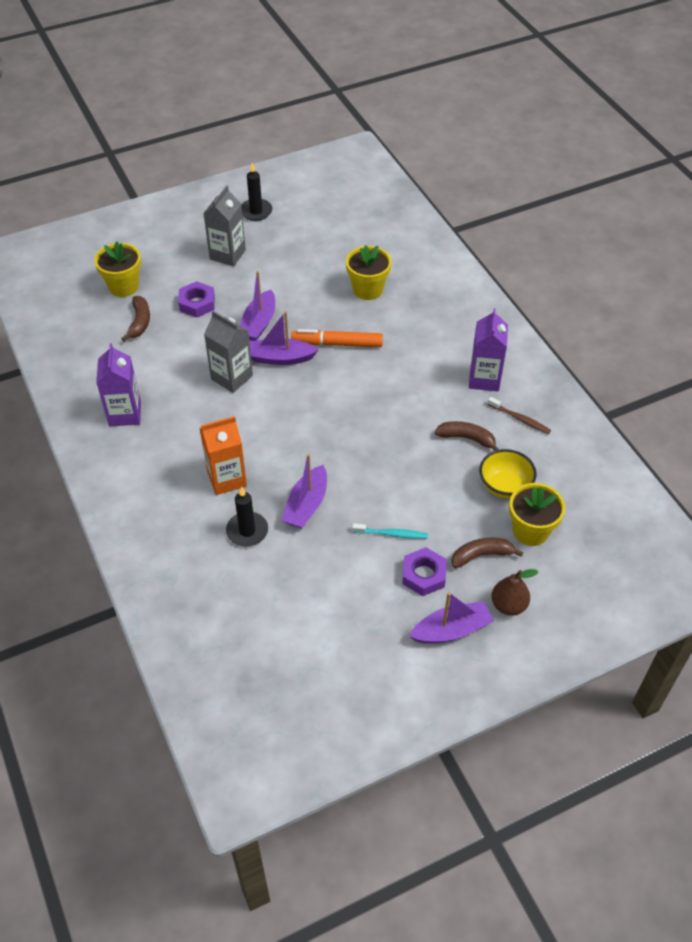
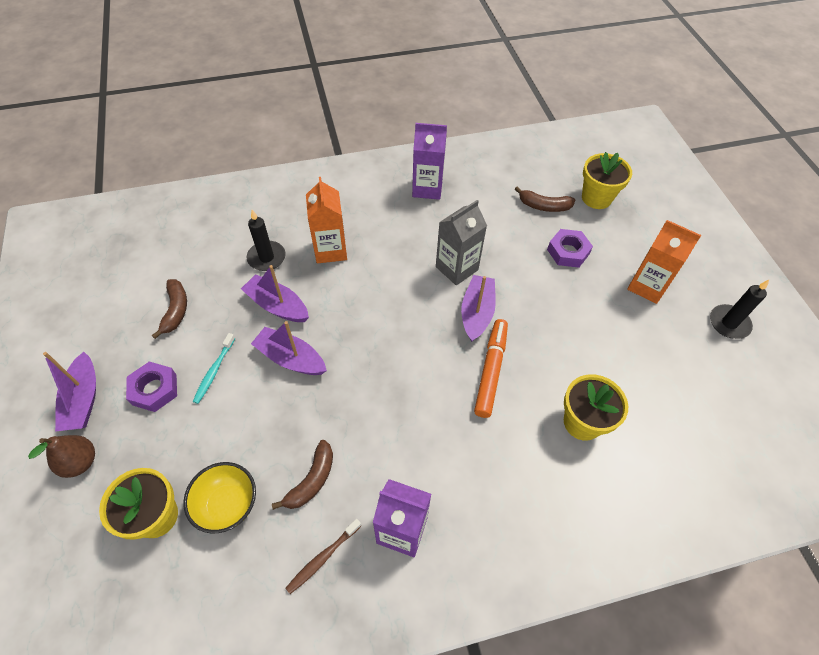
camera: 100 degrees right, 5 degrees up
grey carton [203,185,246,266] -> orange carton [627,220,701,304]
purple boat [240,271,275,341] -> purple boat moved to [251,321,327,375]
brown banana [452,538,523,568] -> brown banana moved to [152,279,187,339]

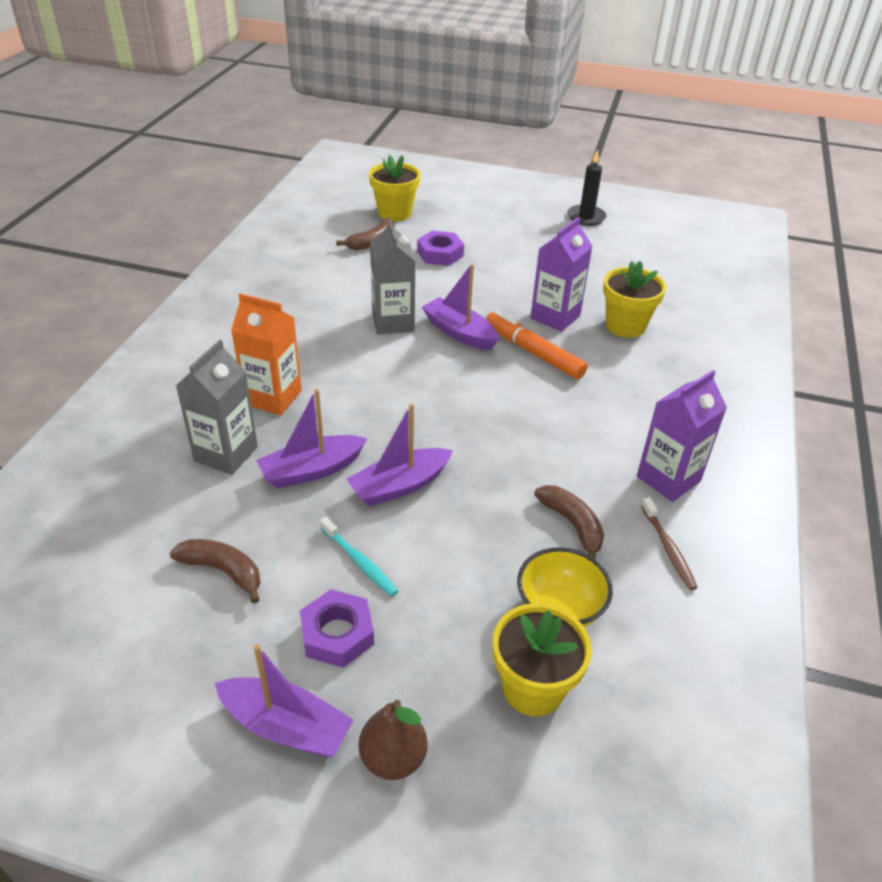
camera: 60 degrees left, 15 degrees down
black candle [247,210,286,271] -> grey carton [176,339,258,475]
purple carton [412,123,447,200] -> purple carton moved to [530,217,593,332]
orange carton [627,220,701,304] -> none

